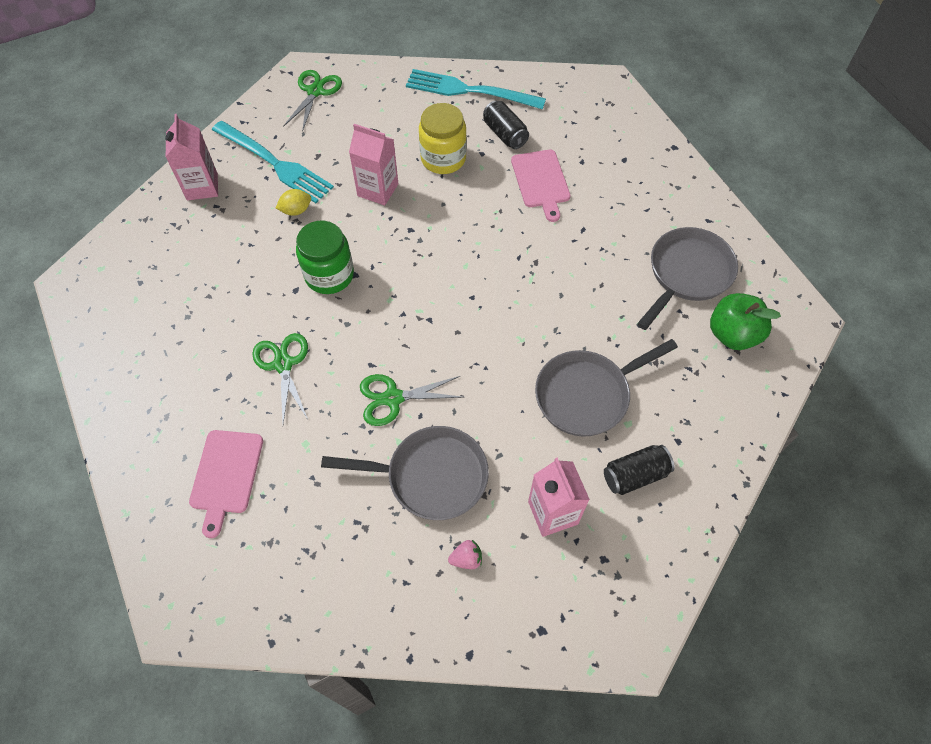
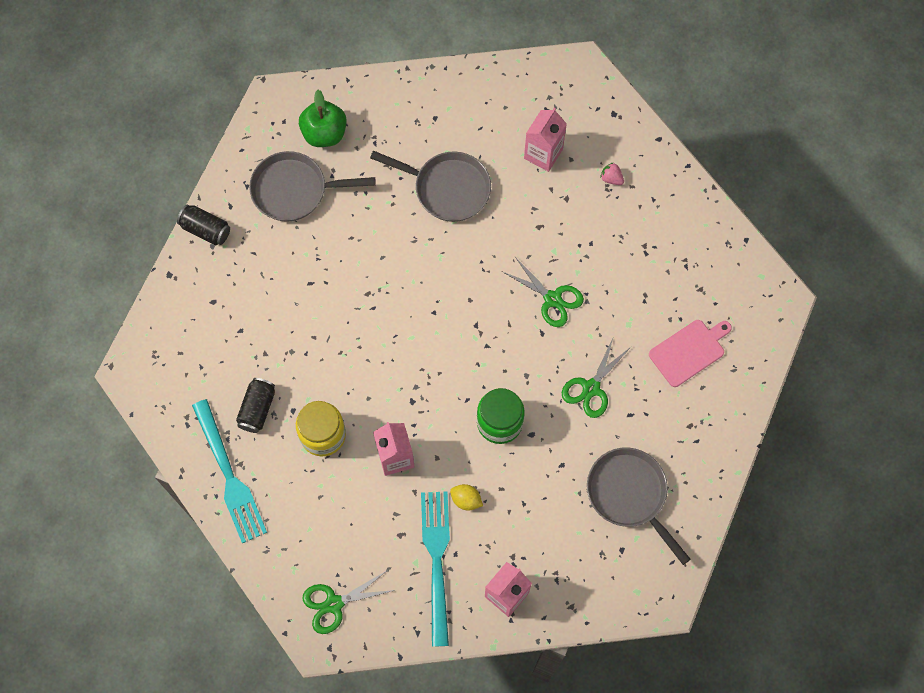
camera: 130 degrees left, 10 degrees up
grey pan [321,426,489,520] -> grey pan moved to [587,448,691,565]
pink cutting board [511,150,570,222] -> none
black can [604,445,675,495] -> black can moved to [177,205,230,245]

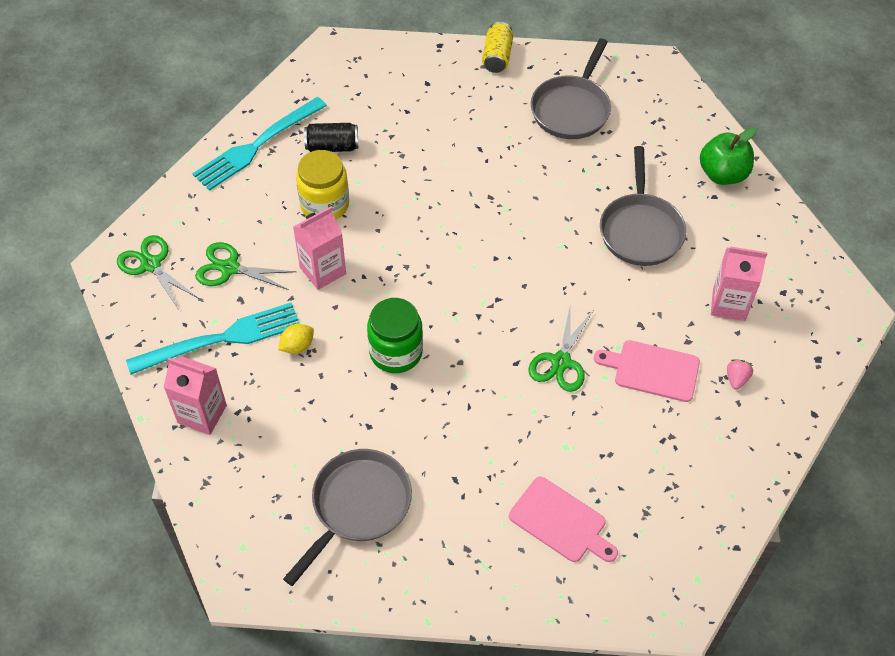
camera: 70 degrees right, 15 degrees down
black can [177,205,230,245] -> yellow can [482,22,513,73]
grey pan [249,151,376,222] -> grey pan turned 135 degrees counterclockwise [531,38,611,139]
green apple [299,90,347,147] -> green apple moved to [700,127,757,185]
yellow lemon [450,484,483,510] -> yellow lemon turned 45 degrees clockwise [278,324,314,354]
green scissors [562,336,632,418] -> green scissors moved to [195,242,296,290]
none -> pink cutting board [594,340,700,402]

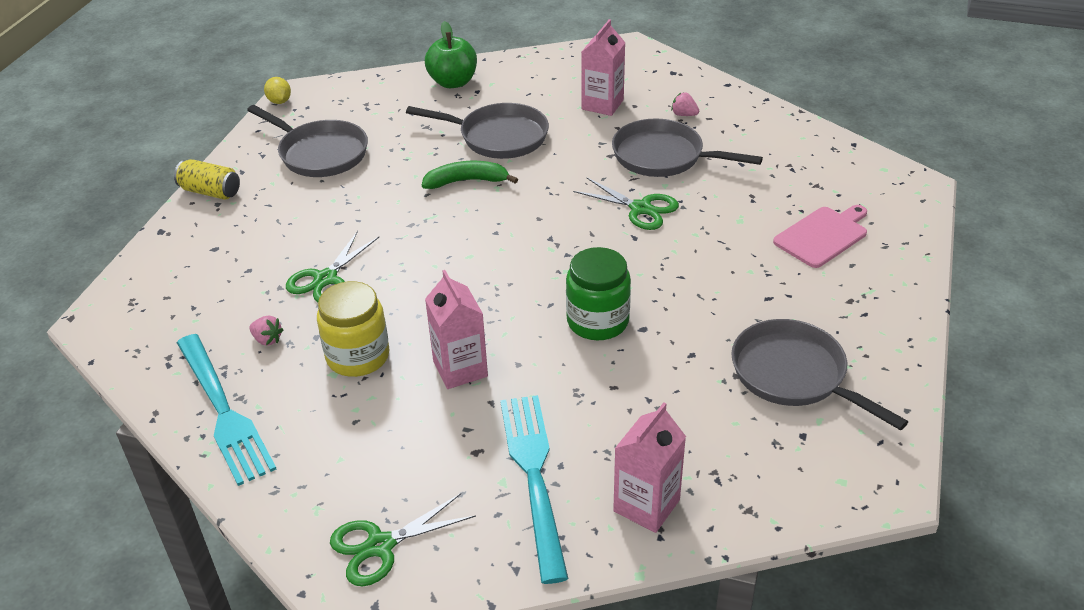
camera: 75 degrees left, 15 degrees down
green scissors [195,242,296,290] -> green scissors moved to [286,231,379,302]
yellow lemon [278,324,314,354] -> yellow lemon moved to [264,77,291,104]
black can [304,123,358,152] -> pink strawberry [249,315,284,346]
pink cutting board [594,340,700,402] -> grey pan [612,118,763,177]
none -> green banana [422,161,518,189]

